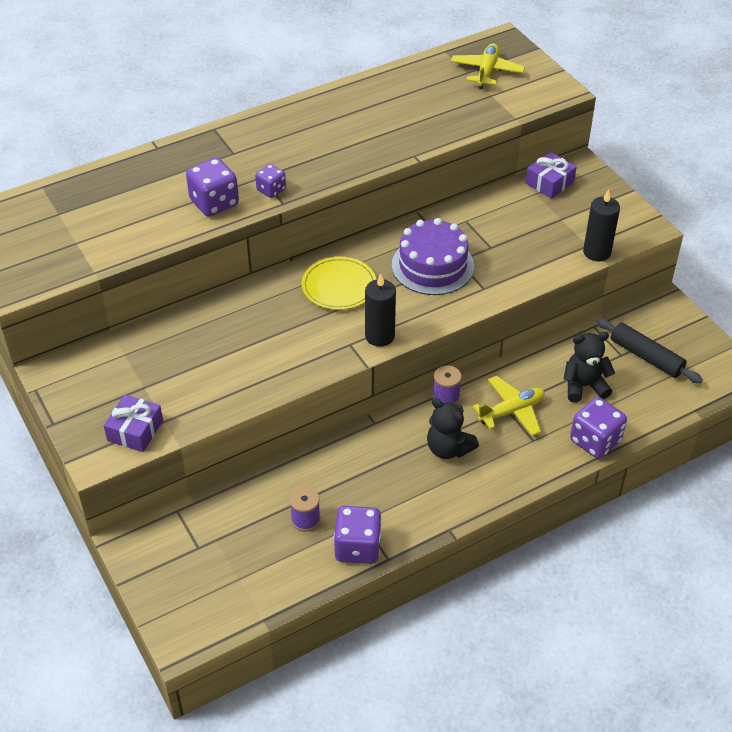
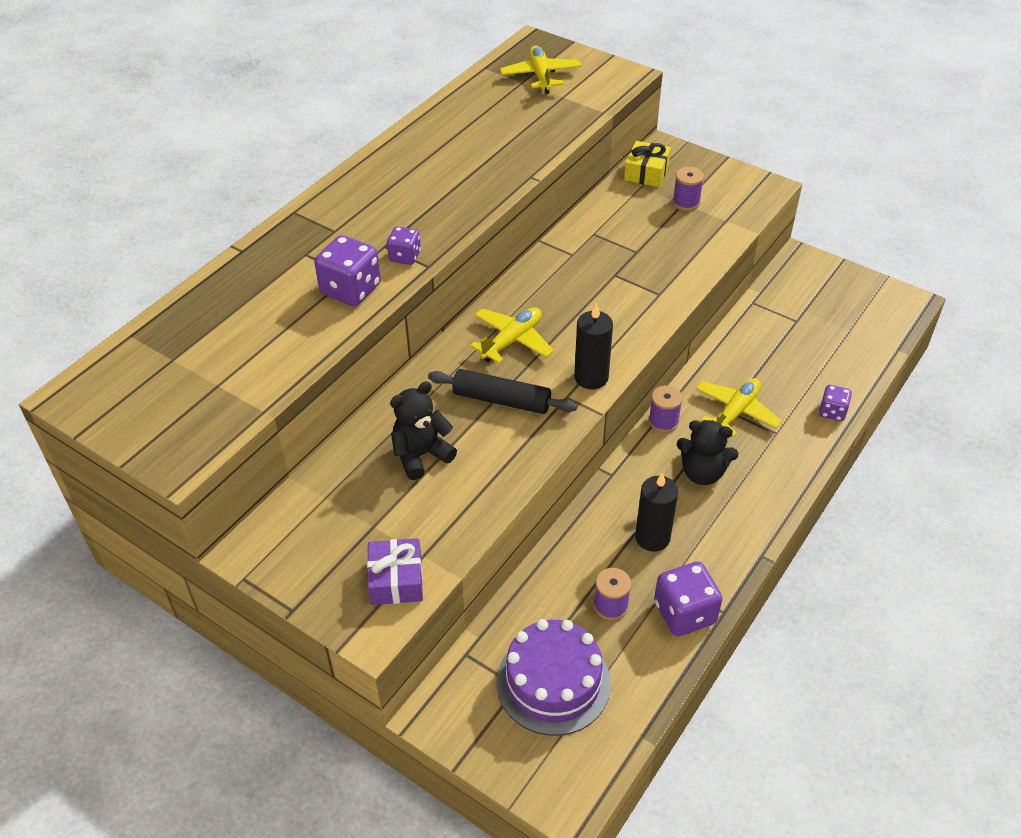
camera: 25 degrees left, 0 degrees up
yellow plate [302,257,376,310] -> yellow plane [470,307,554,364]
purple cake [392,218,474,295] -> purple cake moved to [497,619,611,736]
purple gift [526,152,577,199] -> yellow gift [624,141,671,187]
black teddy bear [564,332,615,403] -> black teddy bear moved to [390,381,457,480]
purple dice [570,397,627,459] -> purple dice [819,385,852,421], size x0.59
black candle [583,190,620,261] -> black candle moved to [635,473,678,552]
black rolling pin [596,318,703,383] -> black rolling pin moved to [428,369,577,414]
none -> purple spool [673,167,704,211]

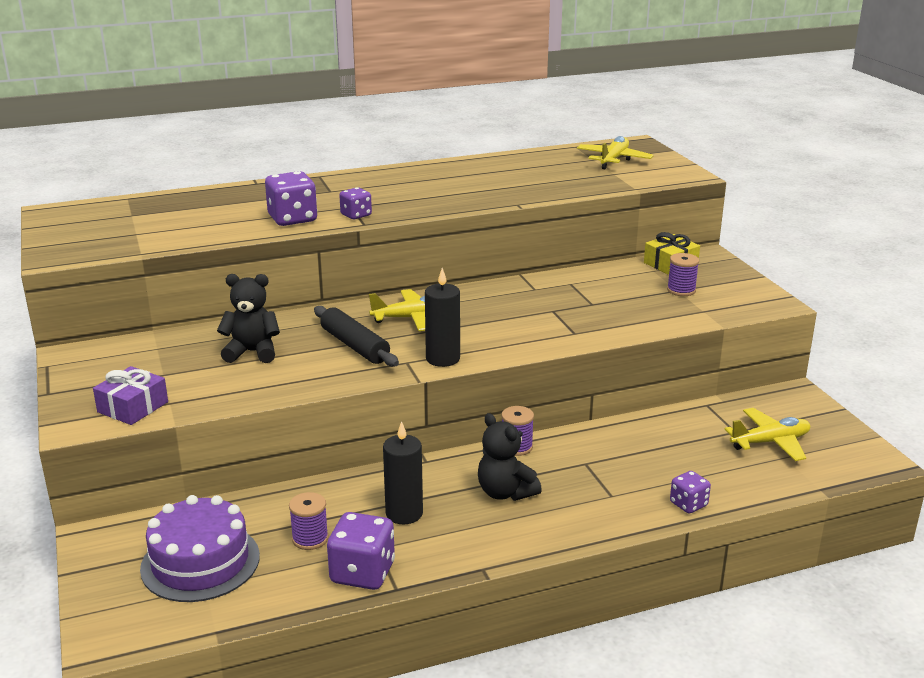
camera: 35 degrees right, 20 degrees down
yellow plane [696,378,782,437] -> yellow plane moved to [725,408,810,461]

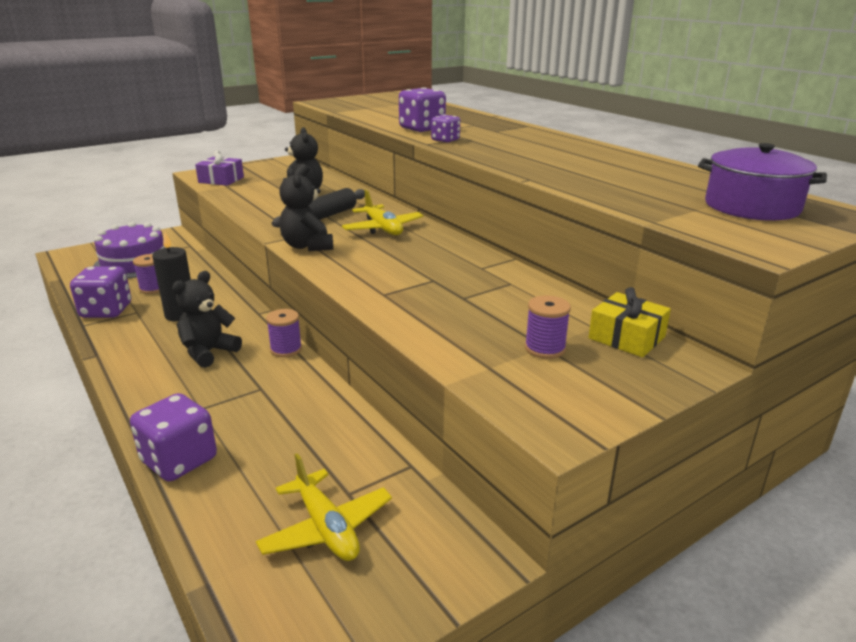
camera: 75 degrees right, 0 degrees up
black candle [425,268,460,367] -> black teddy bear [279,167,333,251]
yellow plane [577,136,654,169] -> purple pot [698,143,827,221]
purple dice [670,471,711,513] -> purple dice [130,393,217,482], size x1.71

